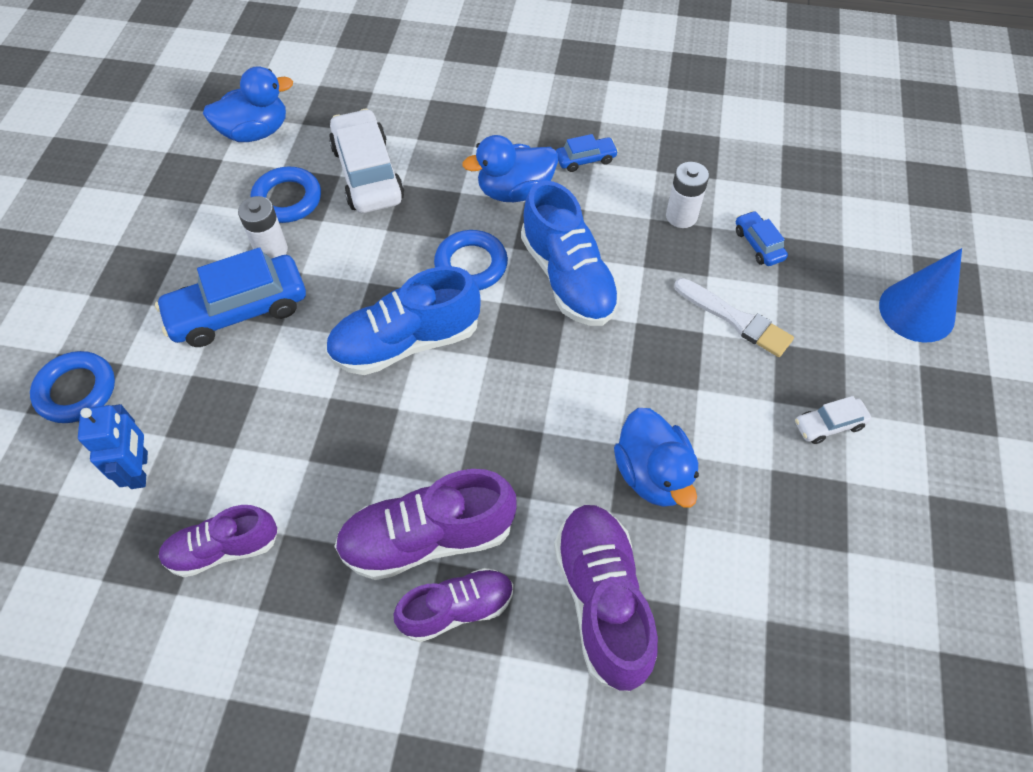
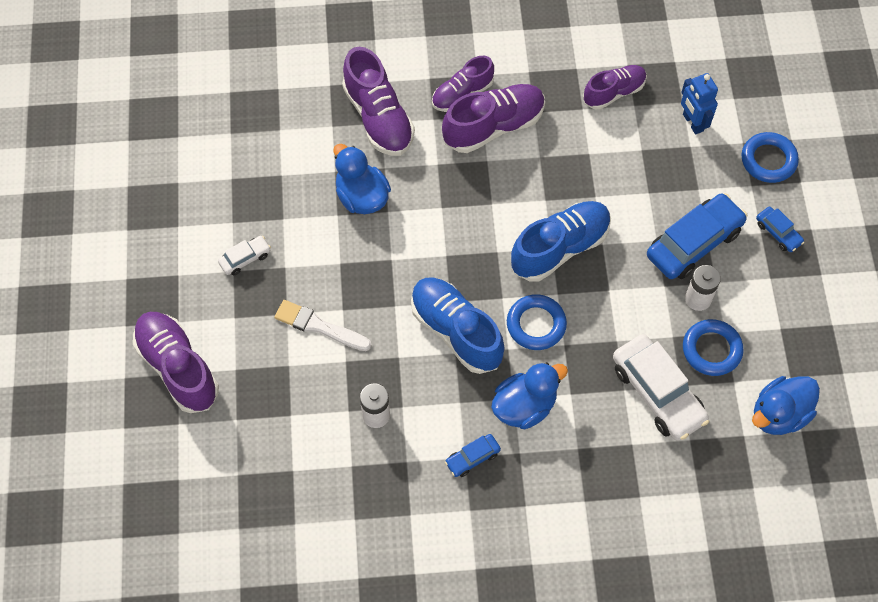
camera: 165 degrees right, 5 degrees up
blue car [736,211,788,266] -> blue car moved to [756,207,805,252]
blue cone [879,248,962,343] -> purple shoe [133,312,219,413]

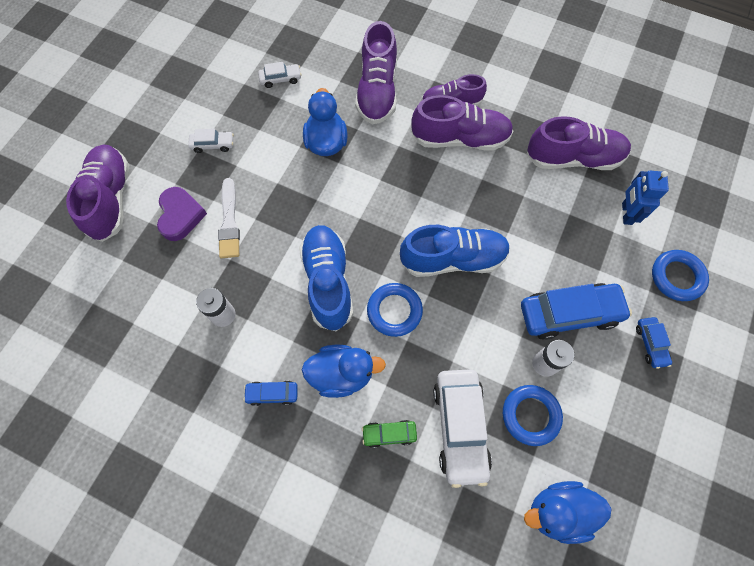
camera: 30 degrees right, 5 degrees up
white brush [274,300,372,351] -> white brush turned 150 degrees counterclockwise [218,178,240,258]
purple shoe [583,65,647,110] -> purple shoe [526,116,631,170], size x1.55
none -> purple heart [157,187,207,241]
none -> white car [258,62,302,88]
none -> green car [362,420,417,448]

